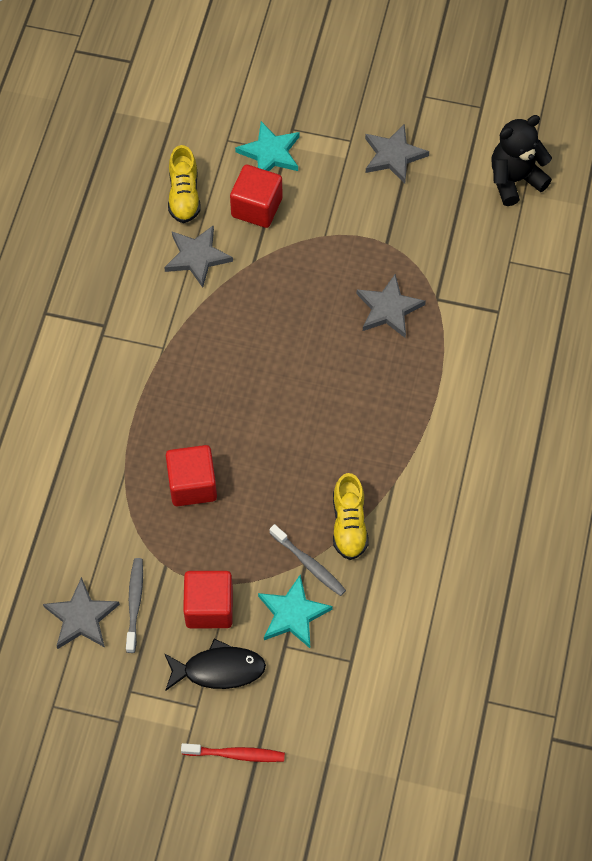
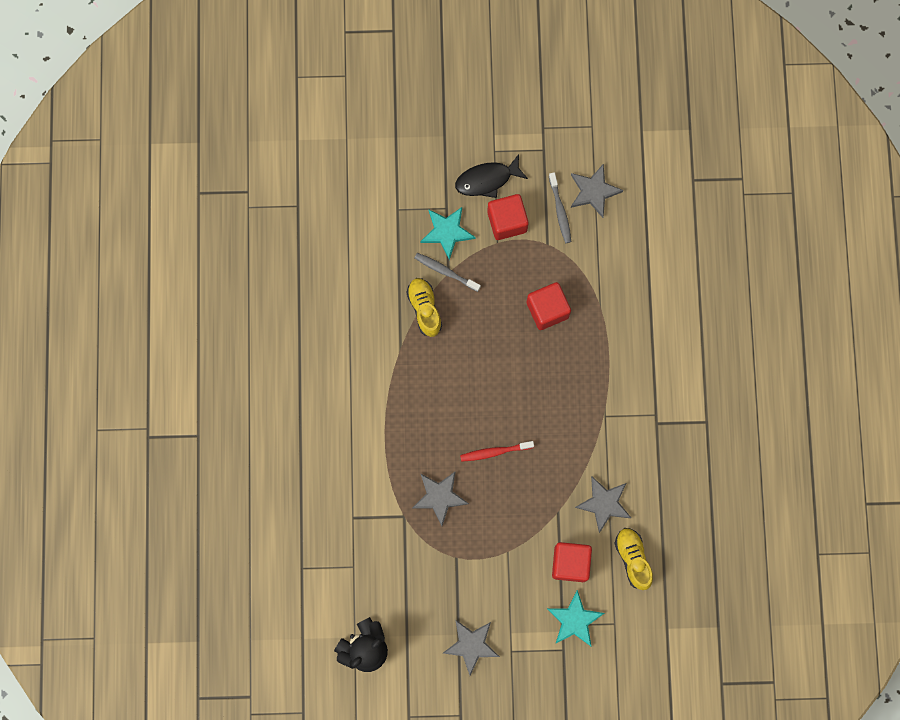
camera: 165 degrees right, 15 degrees up
red toothbrush [181,743,285,762] -> red toothbrush moved to [460,441,534,462]

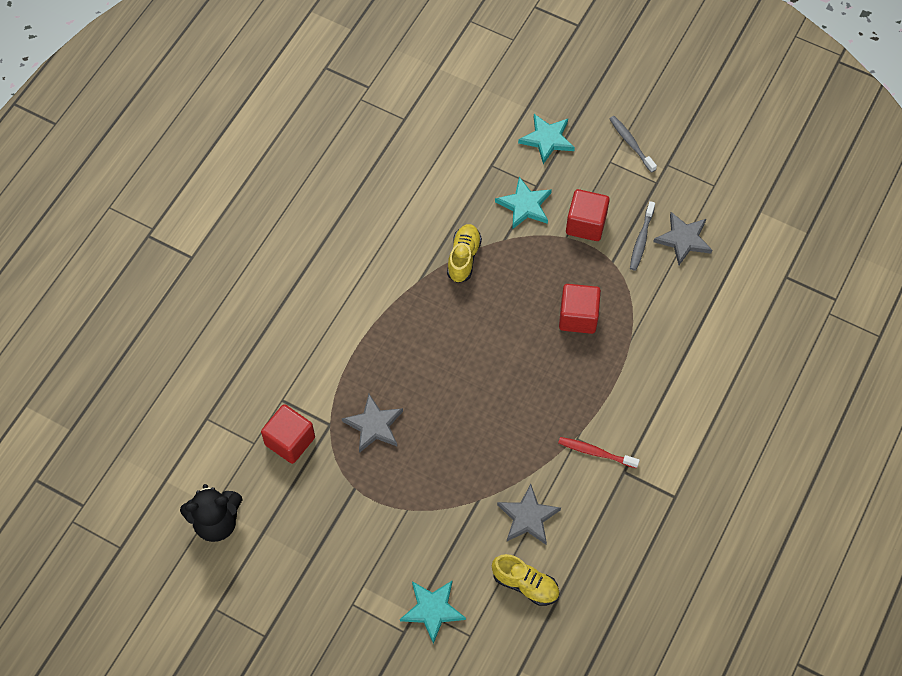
camera: 30 degrees right, 15 degrees down
grey toothbrush [414,253,481,292] -> grey toothbrush moved to [609,116,657,173]
grey star [443,620,500,675] -> none
black fish [455,154,528,198] -> none
red toothbrush [460,441,534,462] -> red toothbrush moved to [558,437,640,468]
red cube [552,542,592,582] -> red cube moved to [261,404,315,464]
yellow shoe [615,528,653,590] -> yellow shoe turned 105 degrees clockwise [492,554,560,606]
none -> turquoise star [518,114,575,164]

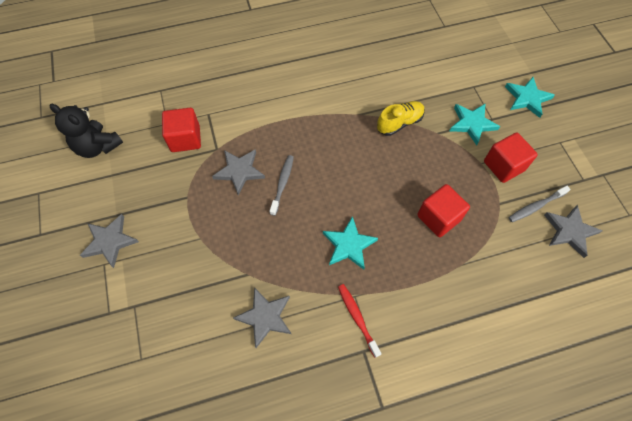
camera: 45 degrees right, 0 degrees up
turquoise star [400,581,466,644] -> turquoise star moved to [323,216,378,270]
yellow shoe [492,554,560,606] -> none
grey toothbrush [609,116,657,173] -> grey toothbrush moved to [270,155,294,216]
none -> grey star [80,214,139,268]

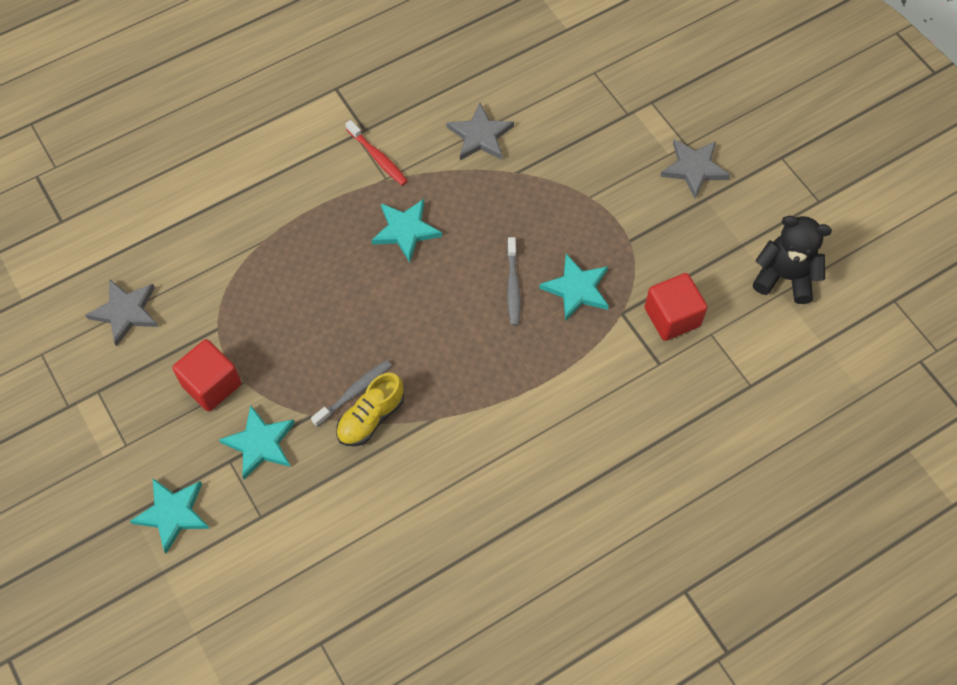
camera: 165 degrees right, 0 degrees up
grey star [212,149,265,195] -> turquoise star [539,254,609,321]
red cube [417,184,470,237] -> none
grey toothbrush [509,186,571,222] -> grey toothbrush moved to [311,360,392,427]

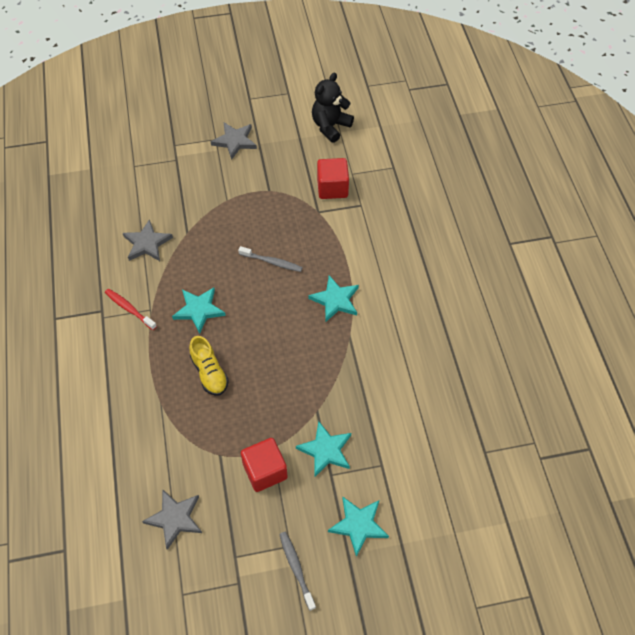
camera: 70 degrees left, 5 degrees down
grey toothbrush [311,360,392,427] -> grey toothbrush moved to [279,532,316,611]
yellow shoe [336,373,404,446] -> yellow shoe moved to [189,336,229,396]
red toothbrush [346,120,408,186] -> red toothbrush turned 120 degrees counterclockwise [105,289,157,330]
turquoise star [539,254,609,321] -> turquoise star moved to [308,275,359,322]

